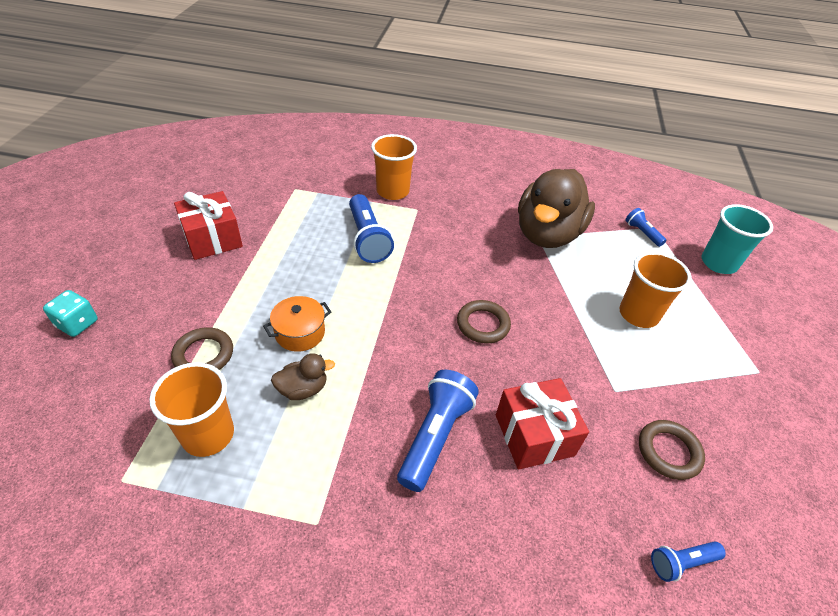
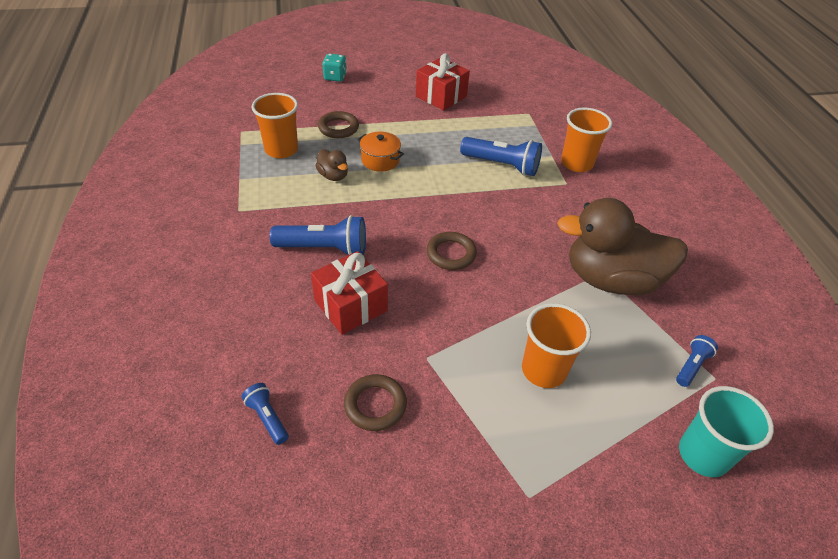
camera: 70 degrees right, 0 degrees up
blue flashlight [349,194,394,263] -> blue flashlight turned 120 degrees counterclockwise [460,137,542,176]

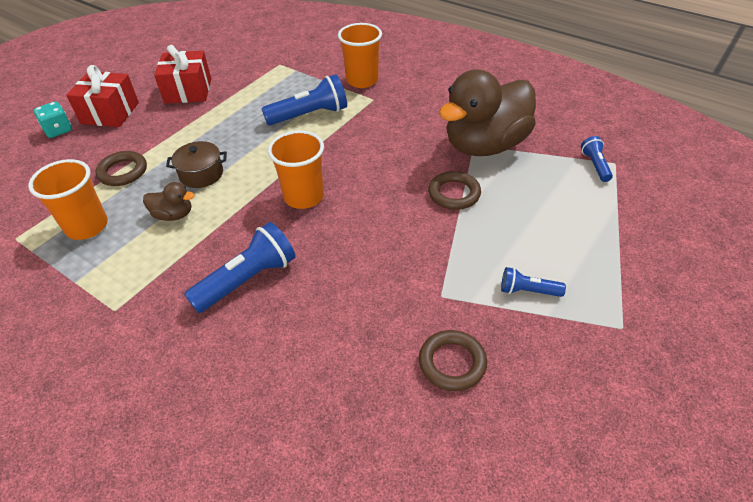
camera: 40 degrees left, 0 degrees up
blue flashlight [242,383,289,445] -> blue flashlight moved to [501,267,566,297]
red gift [311,251,388,335] -> red gift moved to [66,65,139,127]
orange pot [357,132,404,172] -> brown pot [166,141,227,188]
brown ring [427,232,477,270] -> brown ring moved to [428,171,481,210]
orange cup [522,303,591,388] -> orange cup moved to [268,130,324,209]
turquoise cup [679,386,774,477] -> none

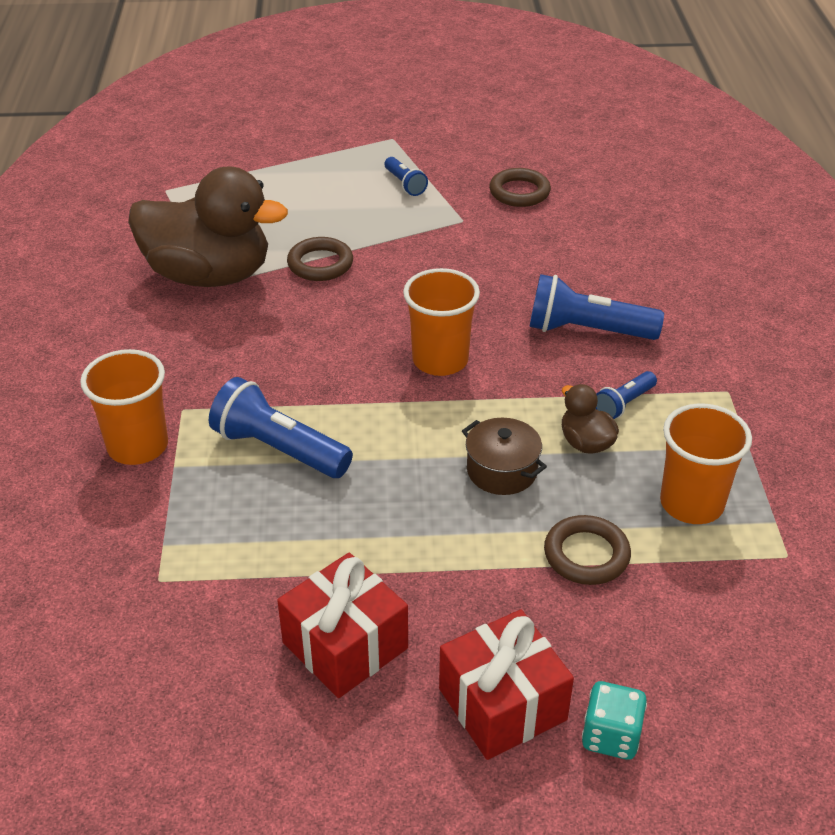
camera: 130 degrees left, 5 degrees down
blue flashlight [581,136,613,182] -> blue flashlight moved to [596,371,657,419]

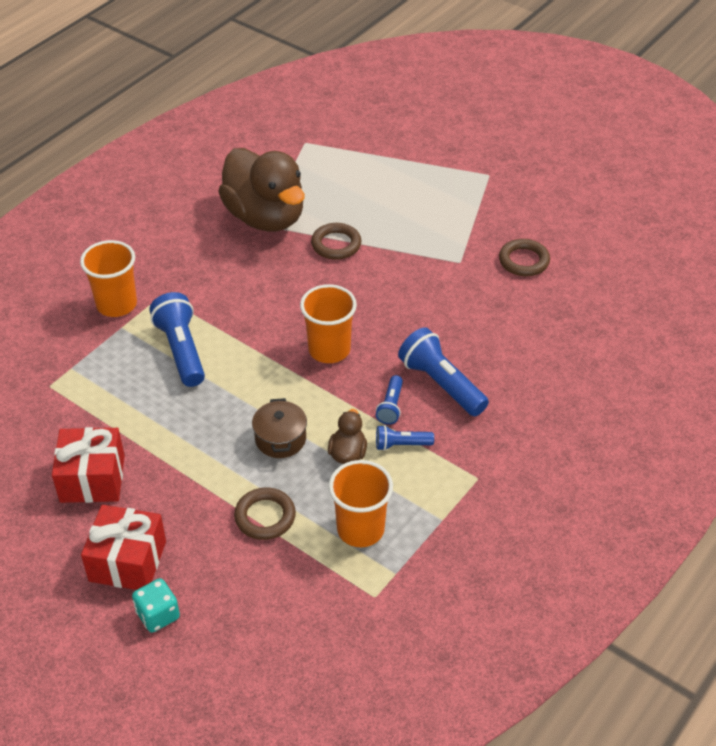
camera: 40 degrees right, 5 degrees up
blue flashlight [385,157,428,196] -> blue flashlight moved to [376,375,403,425]

